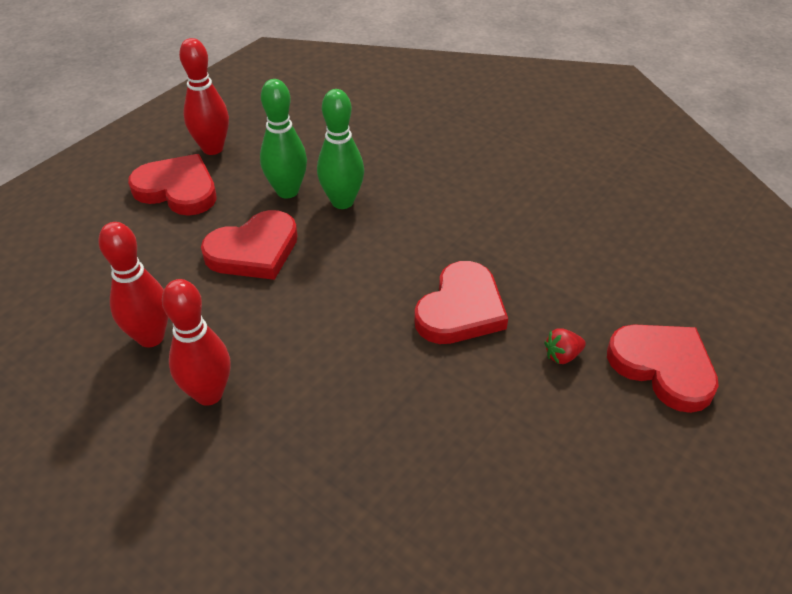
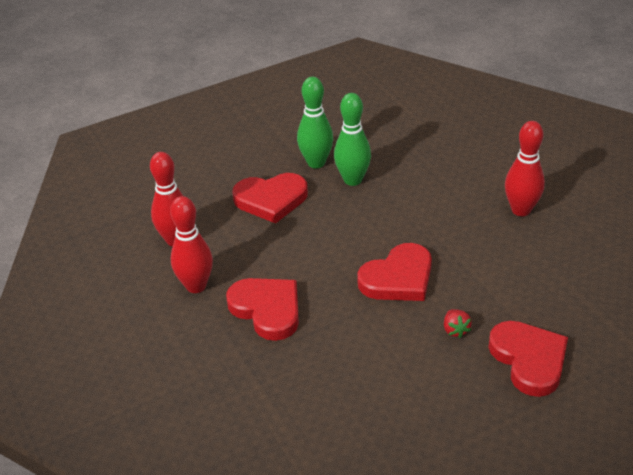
camera: 25 degrees right, 5 degrees down
red heart [128,154,217,216] -> red heart moved to [226,278,299,341]
red bowling pin [179,38,229,155] -> red bowling pin moved to [505,121,545,216]
red strawberry [544,328,586,364] -> red strawberry turned 105 degrees counterclockwise [444,309,472,338]

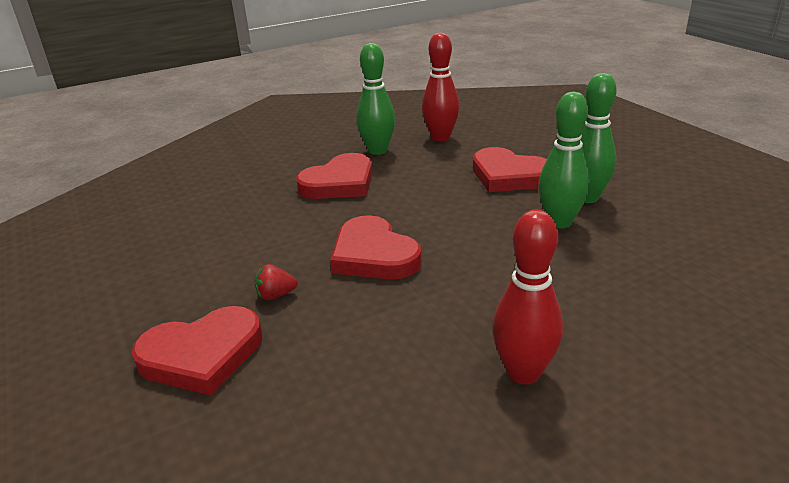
camera: 90 degrees right, 10 degrees down
red bowling pin [170,196,213,293] -> green bowling pin [356,43,395,155]
red heart [232,173,308,223] -> red heart turned 45 degrees counterclockwise [473,147,547,192]

